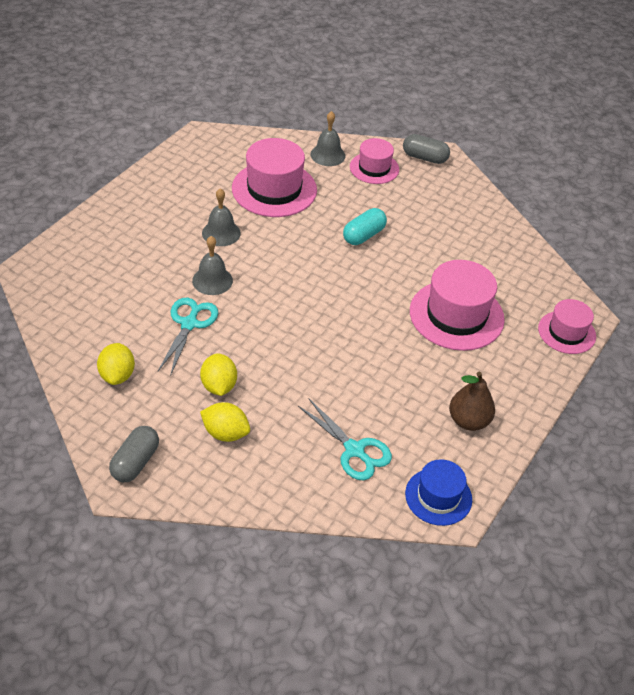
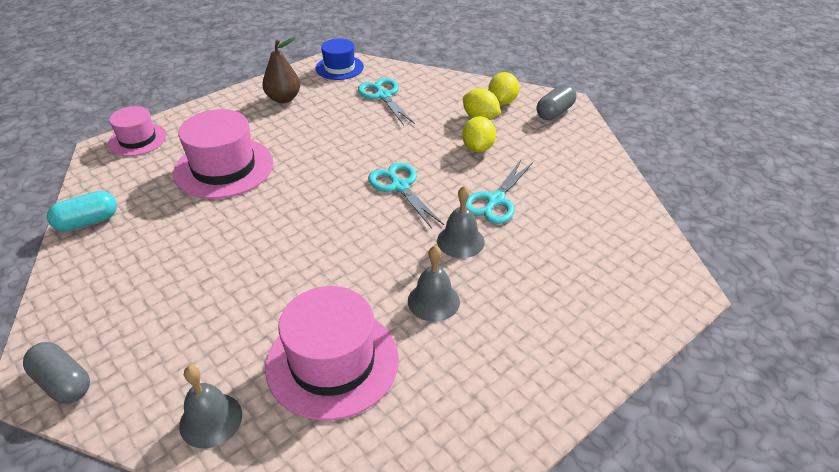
camera: 160 degrees left, 5 degrees down
yellow lemon [97,343,135,385] -> yellow lemon moved to [488,72,519,105]
turquoise capsule [343,208,387,245] -> turquoise capsule moved to [47,191,117,232]
pink hat [350,138,399,184] -> none
none -> turquoise scissors [368,162,444,229]

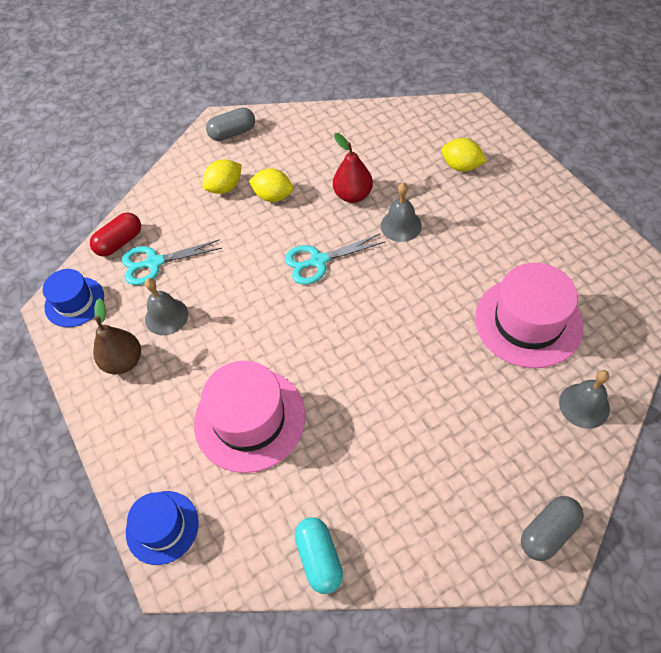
camera: 75 degrees left, 15 degrees up
pink hat [108,106,167,156] -> blue hat [126,491,199,565]
grey bell [408,246,460,322] -> grey bell moved to [145,278,188,335]
turquoise scissors [466,160,533,224] -> red pear [333,133,373,203]
yellow lemon [488,72,519,105] -> yellow lemon moved to [441,138,487,172]
grey capsule [537,84,576,120] -> grey capsule turned 75 degrees counterclockwise [206,108,255,141]
none -> red capsule [90,212,141,257]

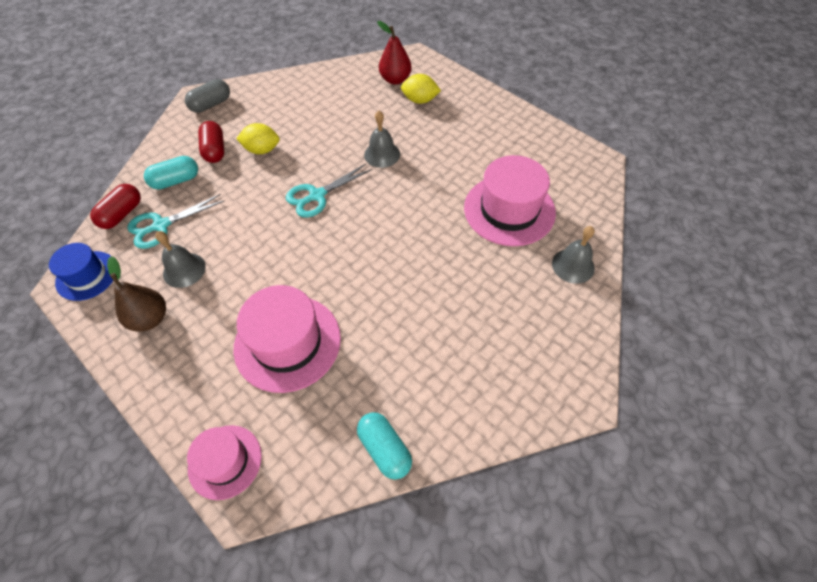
camera: 20 degrees left, 0 degrees up
blue hat [126,491,199,565] -> pink hat [187,425,262,500]
yellow lemon [202,159,241,194] -> red capsule [198,121,224,163]
red pear [333,133,373,203] -> red pear moved to [377,21,411,85]
grey capsule [521,496,584,561] -> none
none -> turquoise capsule [144,156,198,189]

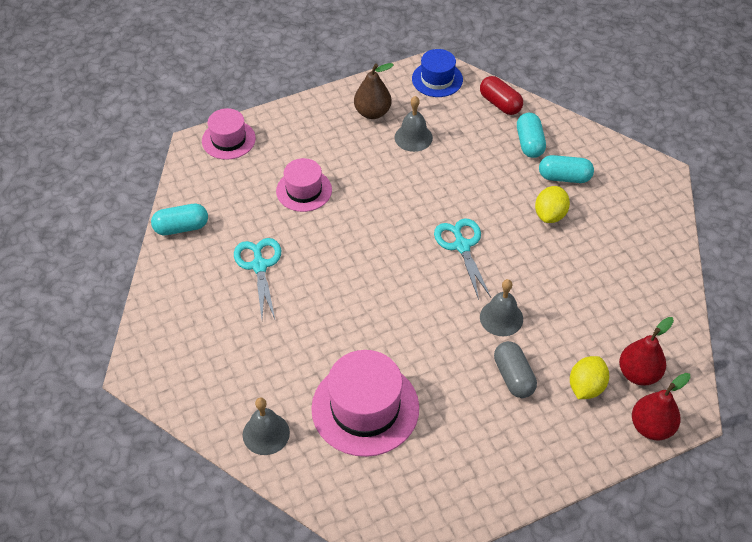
camera: 110 degrees right, 5 degrees down
turquoise scissors [127,194,224,249] -> turquoise scissors moved to [234,238,281,319]
grey capsule [185,79,230,113] -> grey capsule moved to [494,341,537,398]
red capsule [198,121,224,163] -> turquoise capsule [539,155,594,183]
pink hat [233,285,341,393] -> pink hat [276,158,332,212], size x0.60
none -> red pear [632,373,691,441]

